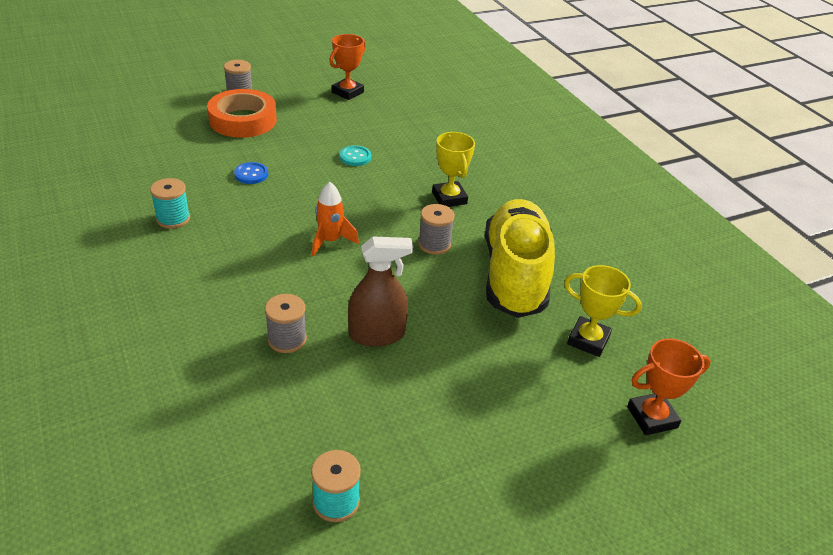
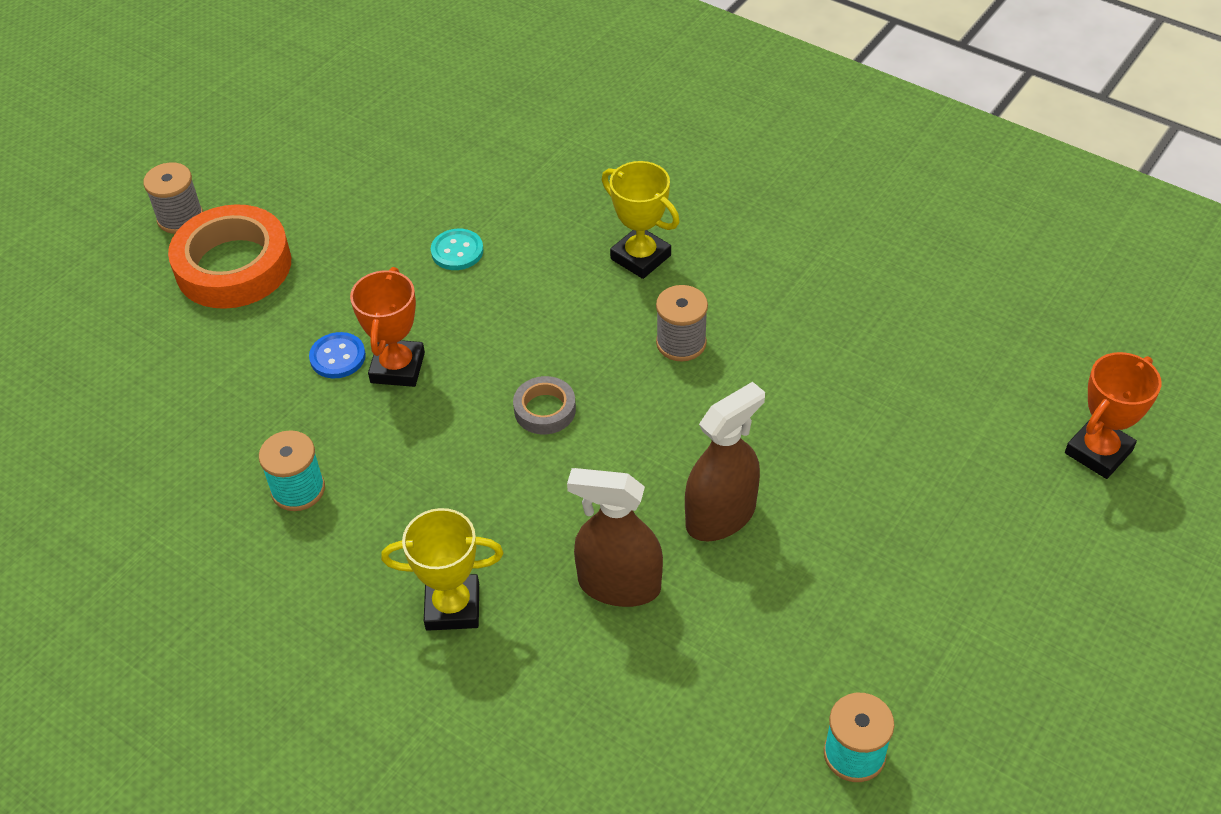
camera: 25 degrees left, 10 degrees up
grey spool [265,294,307,353] -> brown spray bottle [567,468,663,607]
orange rocket [312,182,359,256] -> grey tape [513,376,576,434]
orange trophy [329,34,366,100] -> orange trophy moved to [350,267,425,387]
yellow shoe [485,199,555,318] -> none
yellow trophy [564,265,642,357] -> yellow trophy moved to [381,508,503,631]

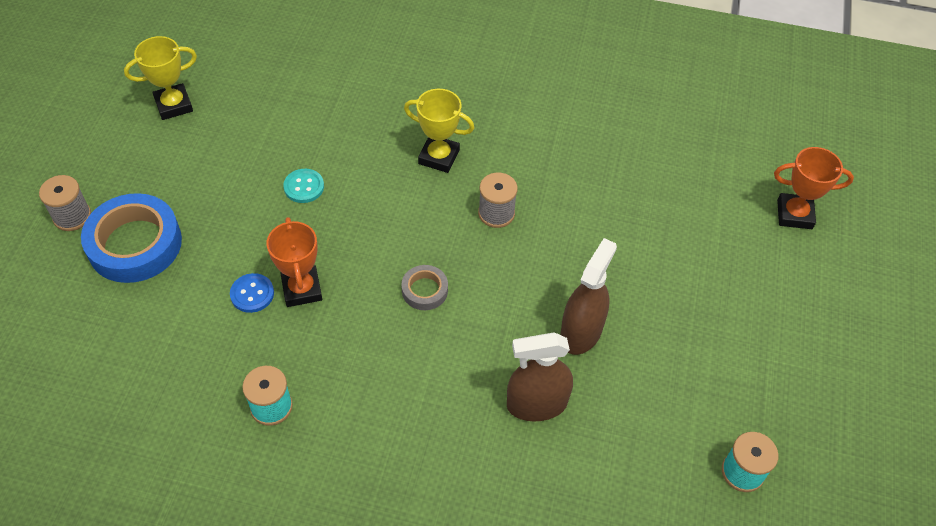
camera: 25 degrees left, 5 degrees up
orange tape [168,204,291,309] -> blue tape [81,193,182,283]
yellow trophy [381,508,503,631] -> yellow trophy moved to [124,36,197,120]
orange trophy [1065,352,1162,479] -> orange trophy turned 75 degrees clockwise [774,147,854,229]

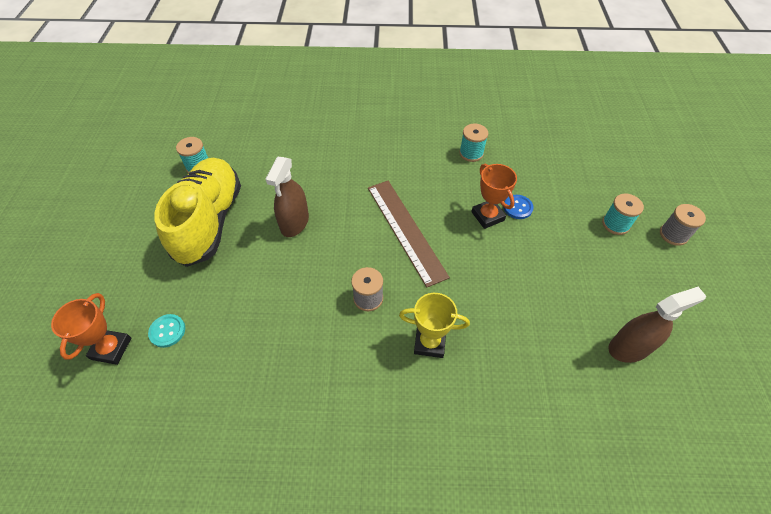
camera: 170 degrees right, 0 degrees up
blue tape [81,193,182,283] -> turquoise spool [602,194,644,235]
yellow trophy [124,36,197,120] -> none
turquoise button [283,169,324,203] -> turquoise button moved to [148,314,185,348]
grey tape [401,265,448,310] -> brown ruler [368,181,450,288]
brown spray bottle [507,332,573,421] -> brown spray bottle moved to [608,287,706,363]
orange trophy [774,147,854,229] -> orange trophy turned 75 degrees counterclockwise [51,293,131,365]
none -> yellow shoe [154,158,241,267]

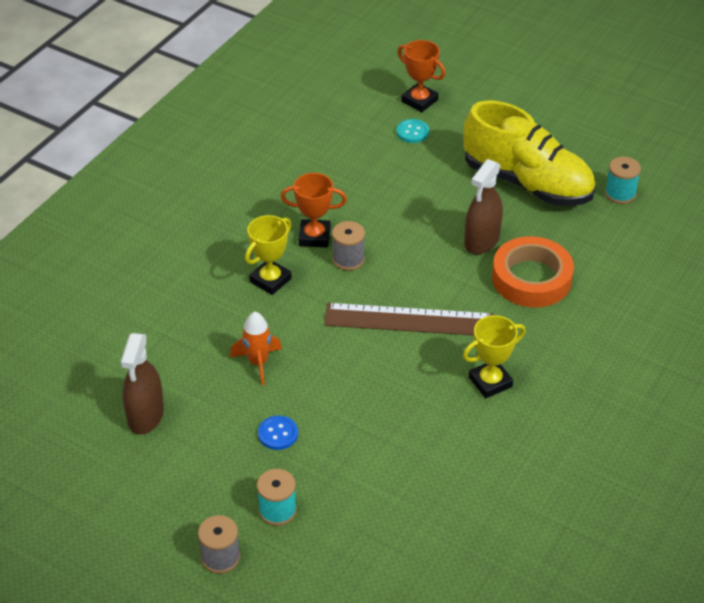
camera: 120 degrees right, 10 degrees down
brown spray bottle [266,157,309,237] -> brown spray bottle turned 105 degrees counterclockwise [464,159,503,254]
turquoise spool [459,124,488,162] -> none
orange trophy [471,164,517,229] -> orange trophy moved to [281,173,347,248]
blue button [503,195,534,219] -> blue button moved to [258,416,298,450]
none -> orange rocket [230,312,282,385]
none -> yellow trophy [463,315,526,398]
none -> orange tape [492,236,574,307]

